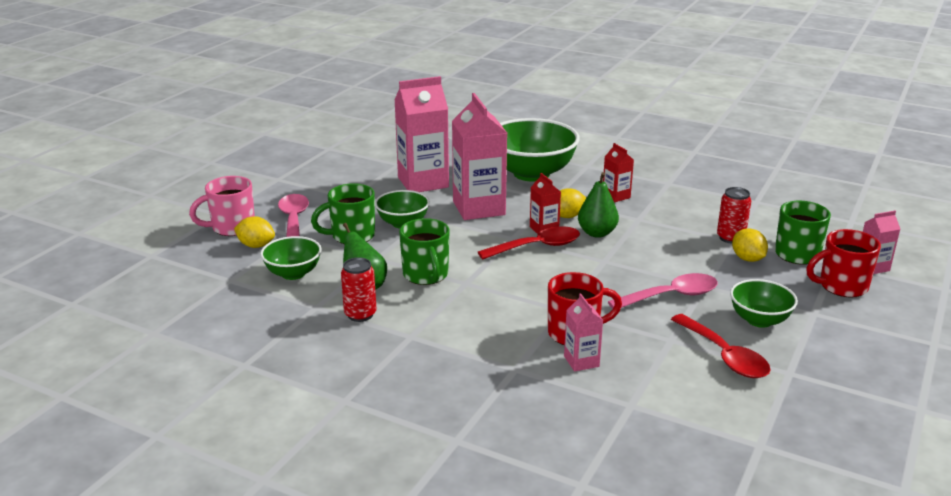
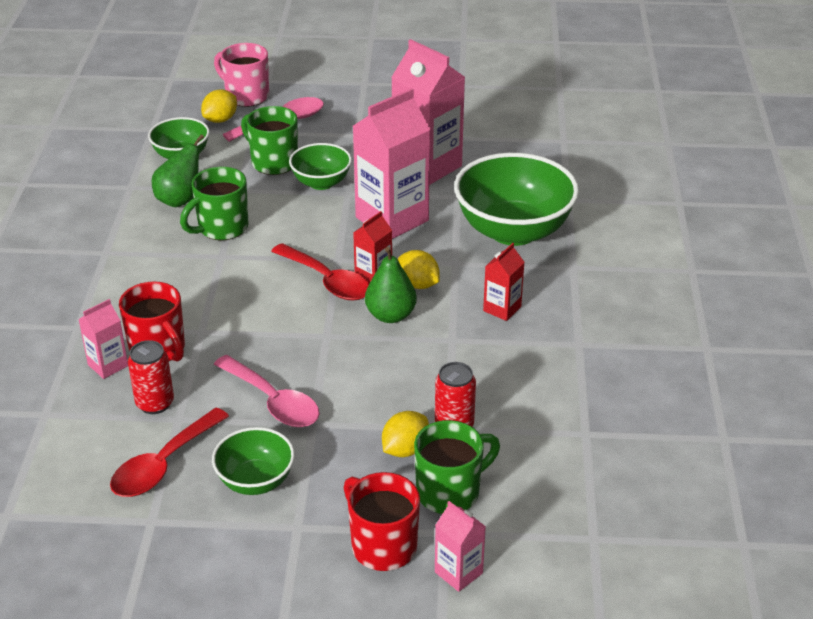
camera: 65 degrees right, 10 degrees up
yellow lemon [234,216,275,248] -> yellow lemon turned 45 degrees clockwise [201,89,237,123]
red can [341,257,377,322] -> red can moved to [128,340,174,414]

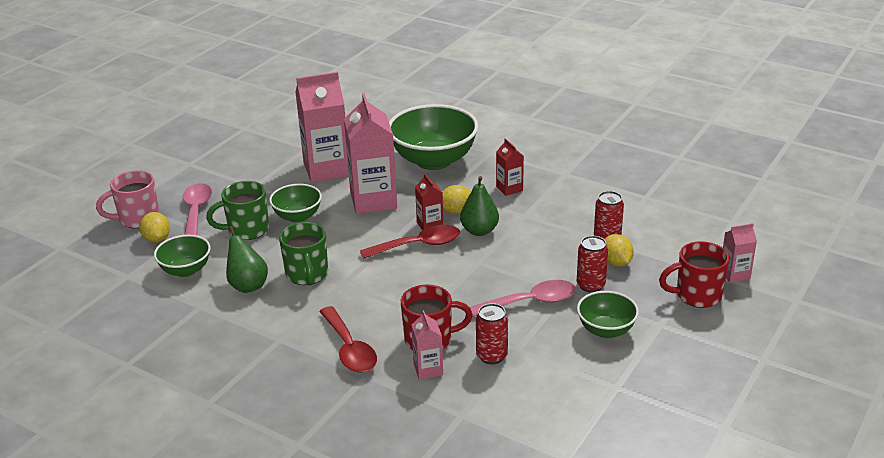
camera: 60 degrees left, 5 degrees down
red spoon [110,408,229,497] -> red spoon moved to [319,306,377,373]
green mug [414,420,500,514] -> none
none -> red can [577,236,608,293]

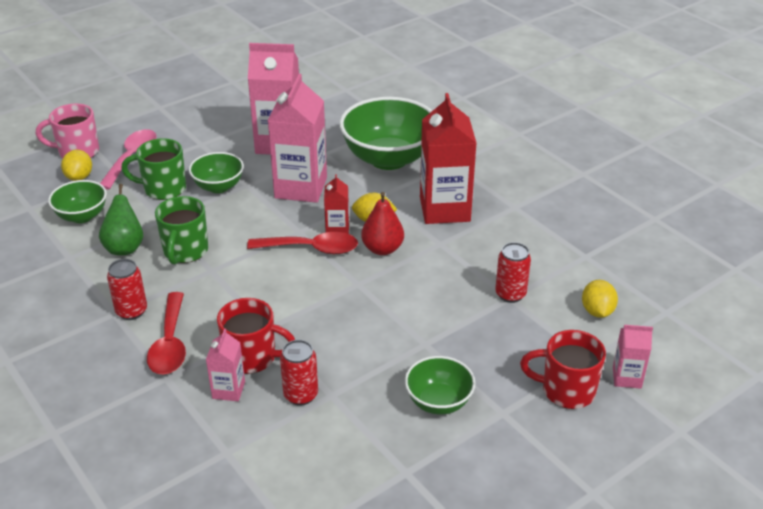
camera: 20 degrees right, 5 degrees up
green pear [460,176,499,236] -> red pear [361,192,404,255]
pink spoon [470,280,576,317] -> none
red carton [496,139,524,196] -> red carton [420,93,476,224], size x2.06
red can [577,236,608,293] -> red can moved to [107,259,147,320]
yellow lemon [604,234,634,267] -> yellow lemon moved to [582,280,618,318]

